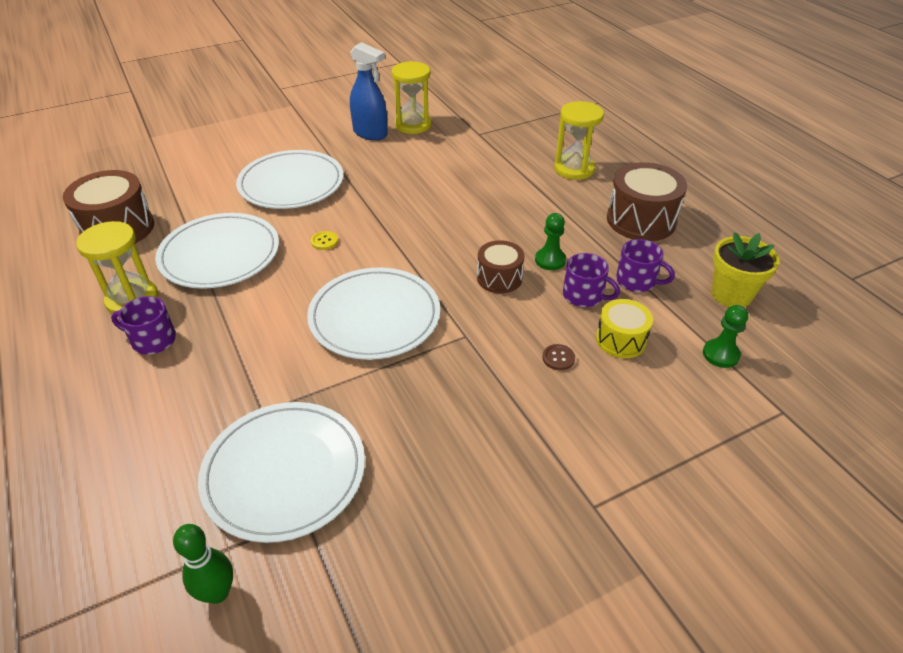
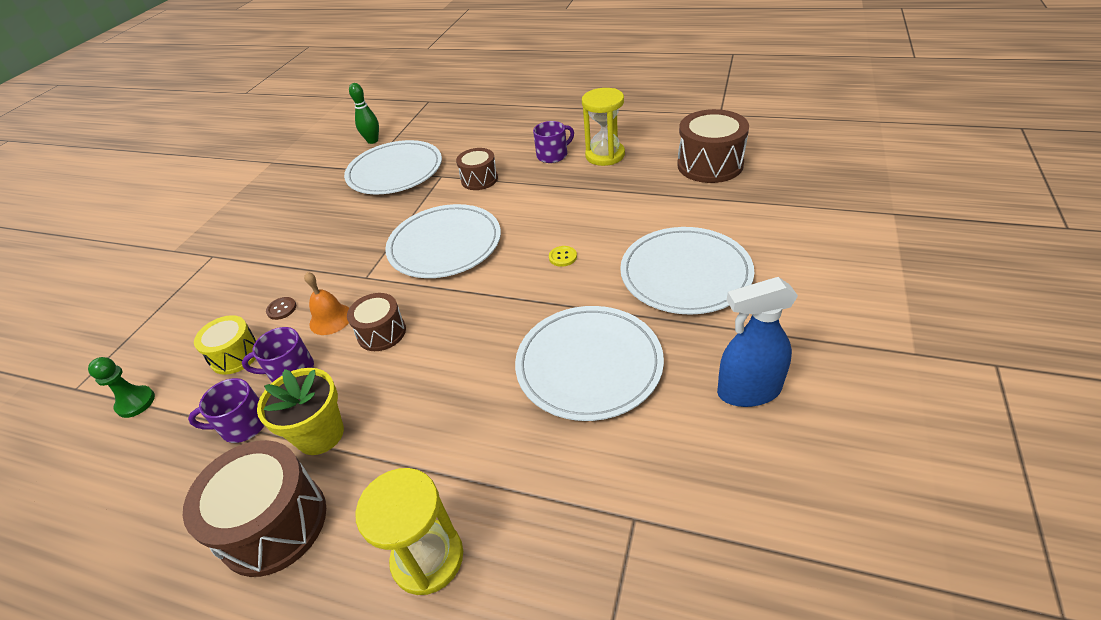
camera: 140 degrees right, 0 degrees up
white plate [155,213,279,289] -> white plate moved to [515,306,664,421]
yellow hourglass [391,61,432,134] -> none
green pawn [535,213,566,270] -> none
yellow flower pot [712,232,780,307] -> yellow flower pot moved to [257,368,344,455]
none -> orange bell [304,272,349,335]
none -> brown drum [456,148,498,190]

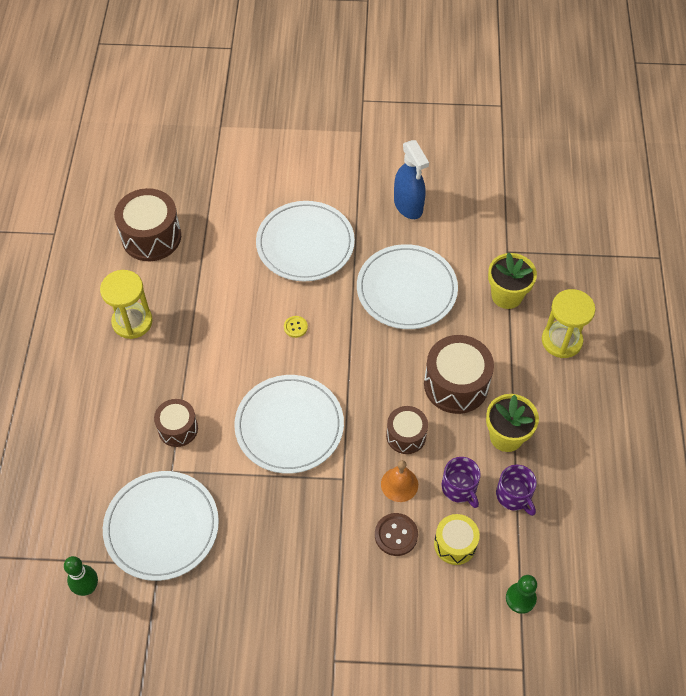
camera: 110 degrees left, 15 degrees up
brown drum [183,440,326,577] -> brown drum moved to [424,335,494,414]
brown button [266,297,296,320] -> brown button [375,513,418,556], size x1.62
purple mug [533,121,574,163] -> none
none -> yellow flower pot [488,253,537,309]

